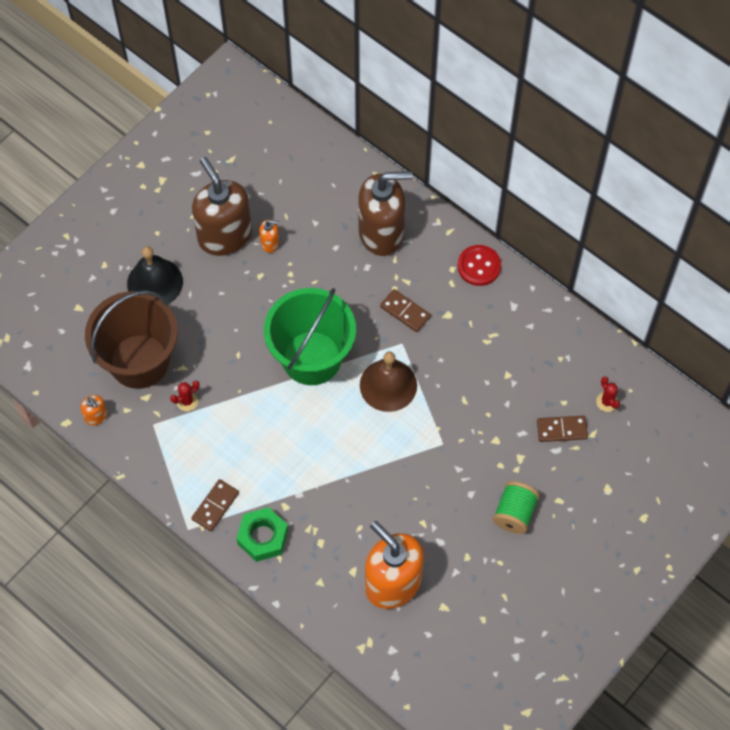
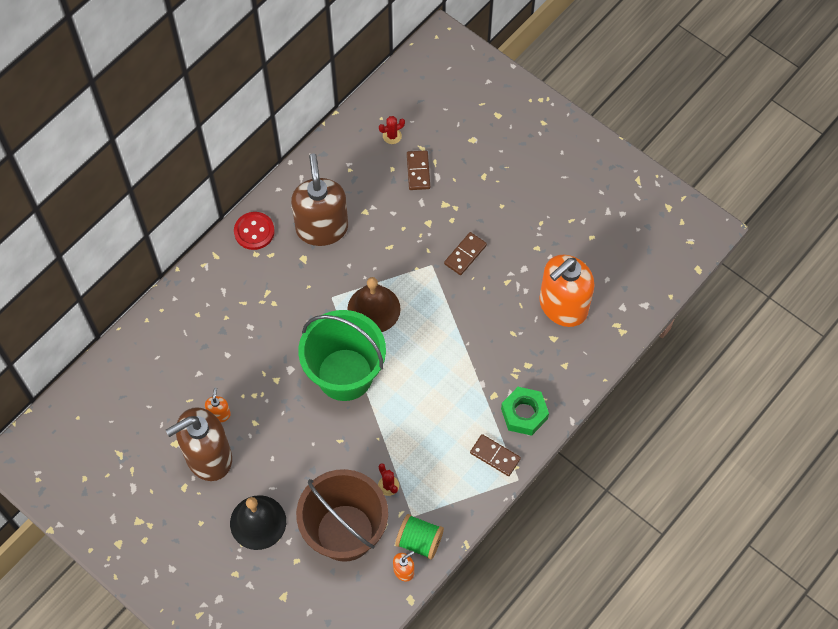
camera: 90 degrees left, 0 degrees up
brown soap dispenser [358,171,412,256] -> brown soap dispenser moved to [291,153,348,246]
brown domino [380,289,431,332] -> brown domino moved to [444,232,487,275]
green spool [493,481,540,534] -> green spool moved to [395,514,444,560]

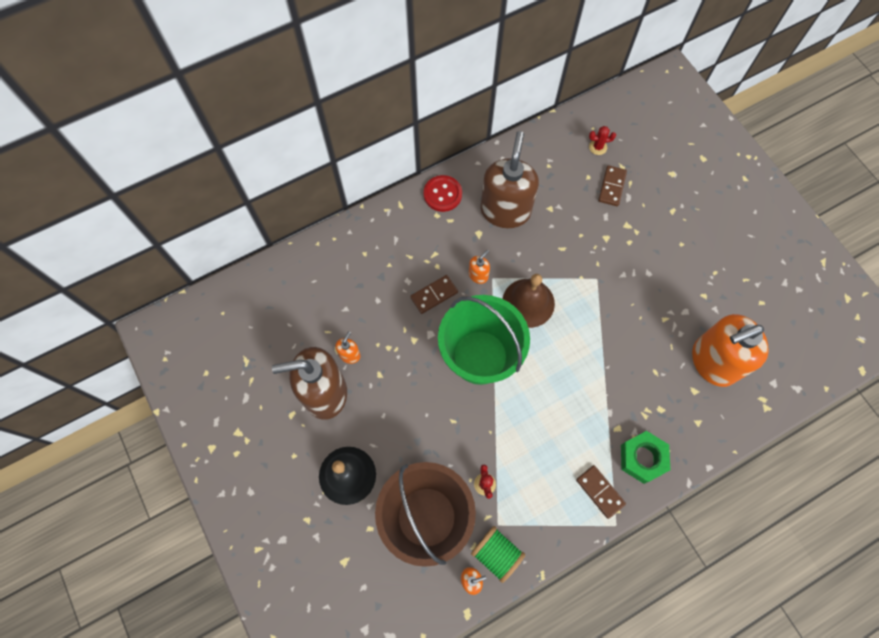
camera: 20 degrees right, 5 degrees up
brown domino [444,232,487,275] -> brown domino moved to [410,275,458,314]
none -> orange soap dispenser [469,250,490,284]

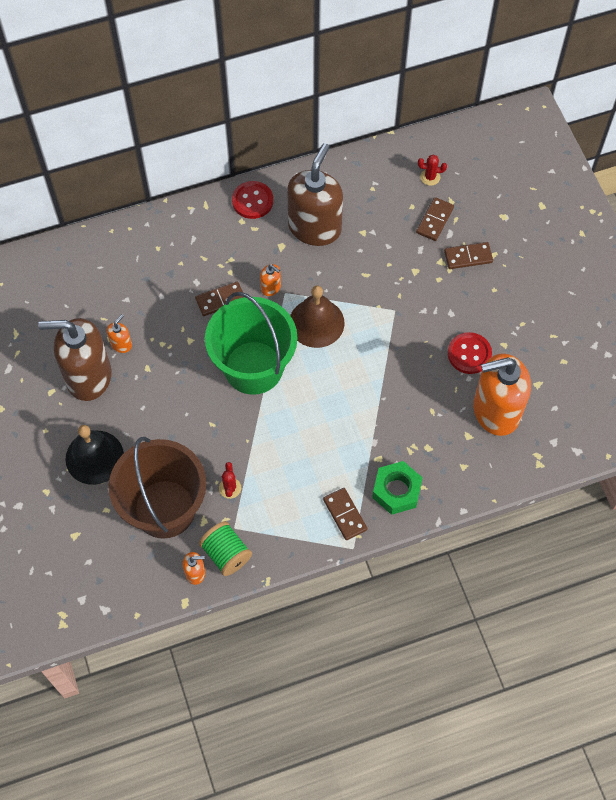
camera: 10 degrees right, 5 degrees down
orange soap dispenser [469,250,490,284] -> orange soap dispenser turned 75 degrees clockwise [260,264,281,296]
none -> brown domino [444,242,493,269]
none -> red button [448,332,492,374]

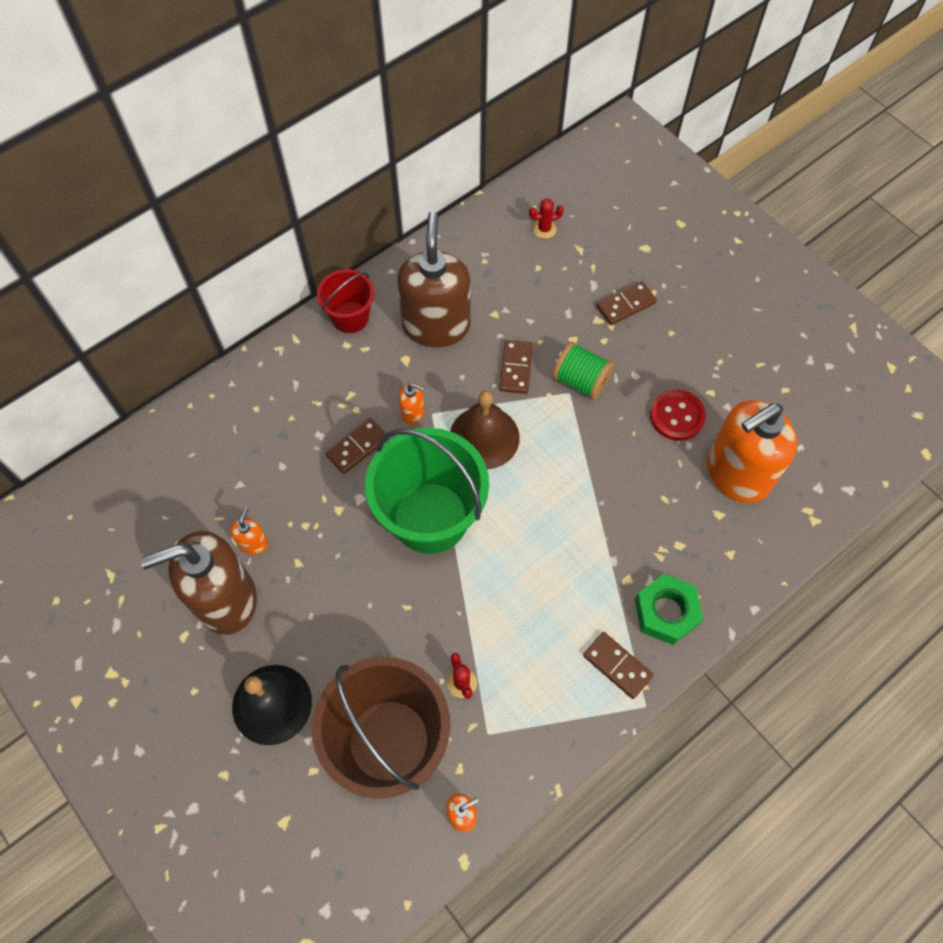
camera: 20 degrees left, 0 degrees up
green spool [199,521,252,576] -> green spool moved to [552,342,614,400]
red button [232,181,273,219] -> red bucket [317,269,374,333]
brown domino [416,197,454,241] -> brown domino moved to [499,340,533,394]

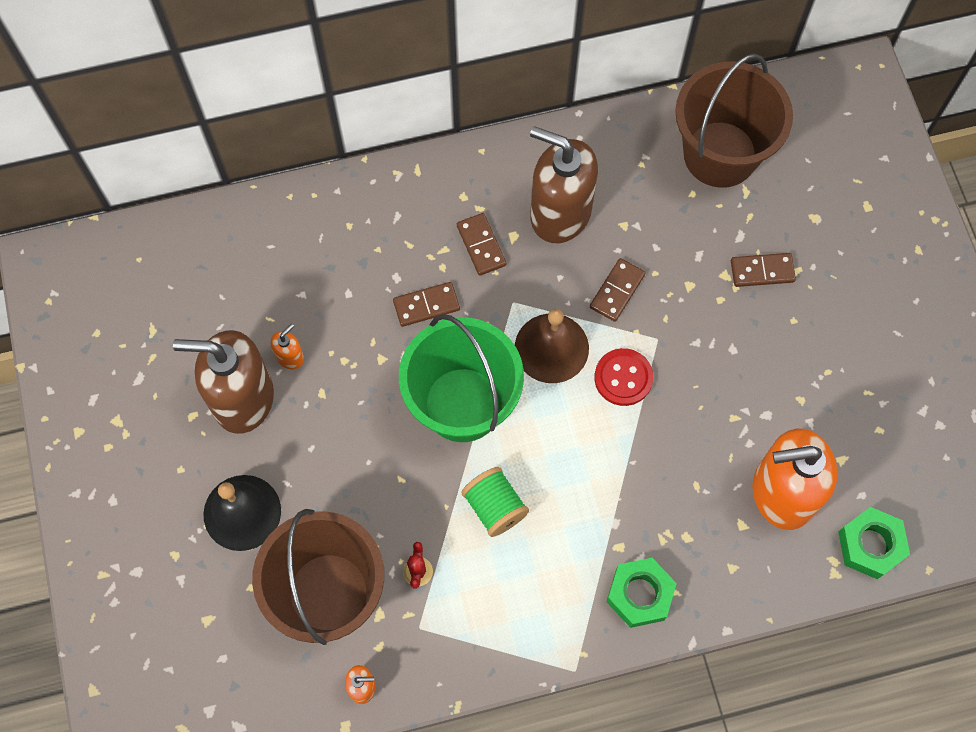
camera: 25 degrees right, 5 degrees up
red bucket [317,269,374,333] -> none
brown soap dispenser [397,211,470,347] -> brown soap dispenser turned 90 degrees counterclockwise [530,126,598,243]
orange soap dispenser [399,383,425,424] -> none
red cactus [529,198,564,239] -> brown bucket [675,53,793,188]
green spool [552,342,614,400] -> green spool moved to [461,467,529,537]
brown domino [583,632,654,699] -> brown domino moved to [457,213,506,276]
red button [650,389,706,441] -> red button moved to [594,348,653,406]
none -> green nut [838,507,910,579]

